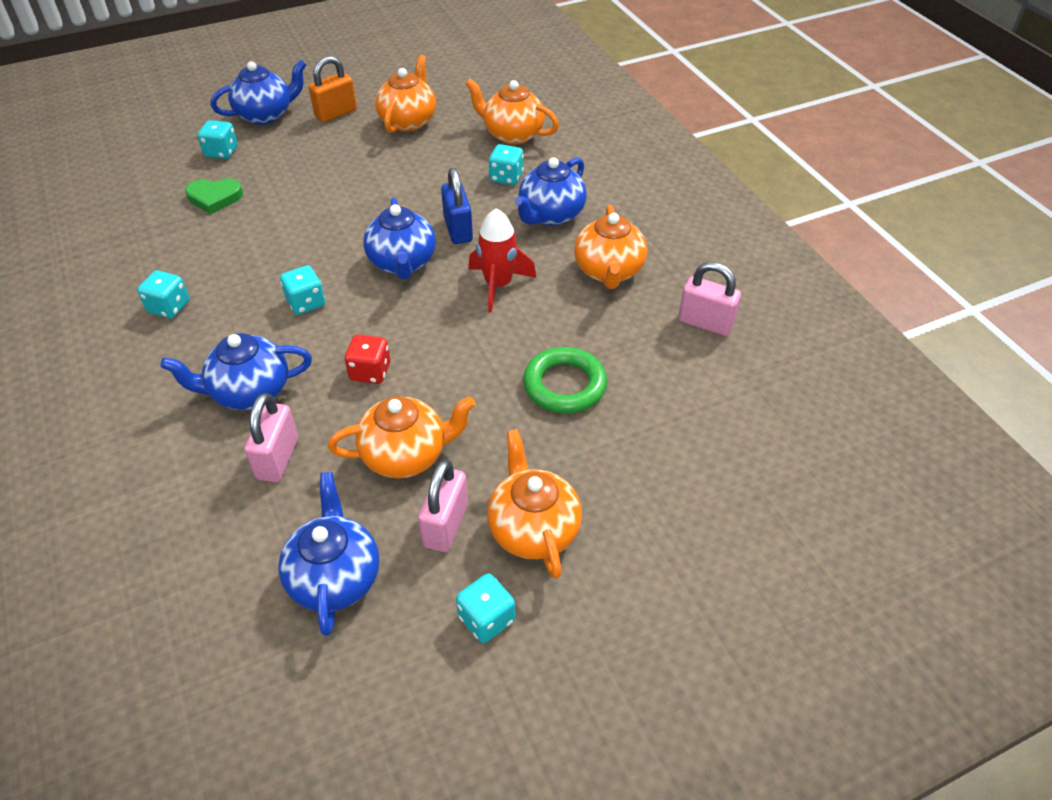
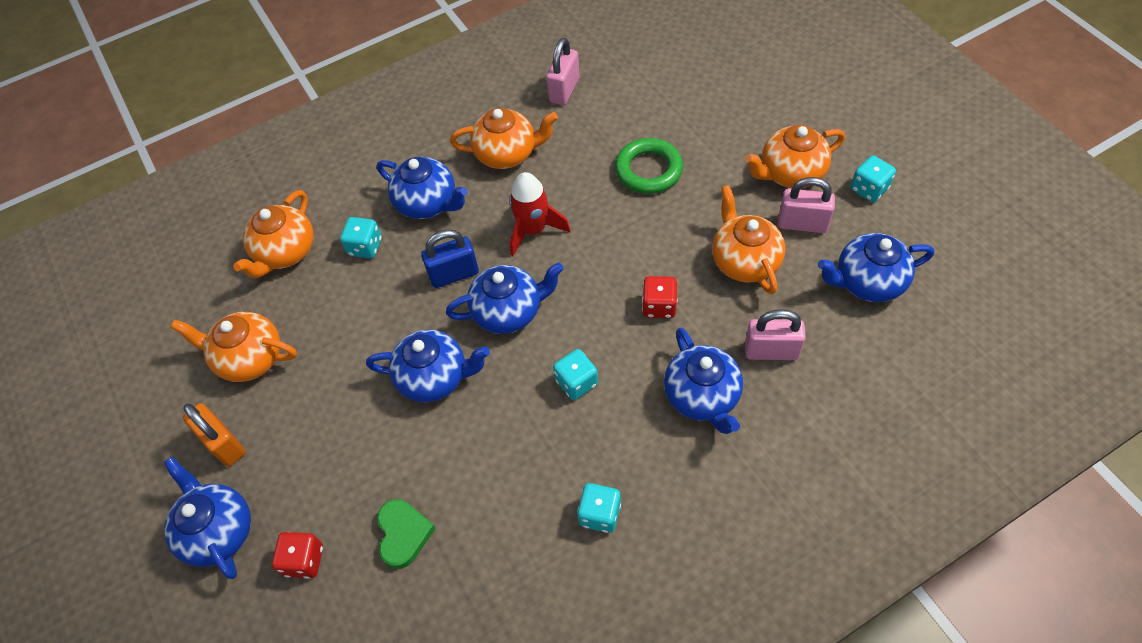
camera: 90 degrees left, 10 degrees up
turquoise dice [198,120,238,159] -> red dice [272,532,323,579]
none -> blue teapot [366,330,490,402]

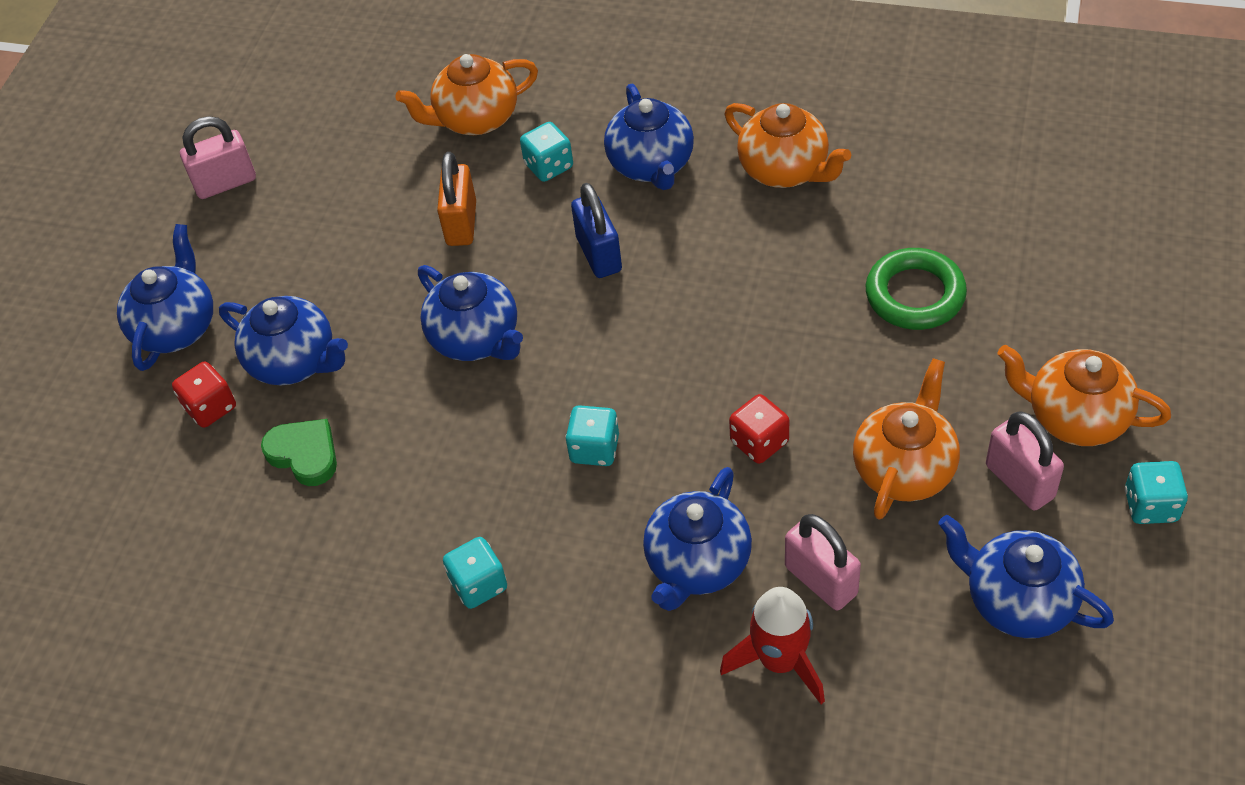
camera: 45 degrees right, 5 degrees down
orange teapot [170,312,297,382] -> none
orange padlock [183,403,246,467] -> orange padlock moved to [437,152,476,246]
green heart [377,499,436,569] -> green heart turned 90 degrees counterclockwise [261,419,337,486]
blue padlock [421,230,479,288] -> blue padlock turned 45 degrees clockwise [571,183,622,278]
blue teapot [446,263,564,334] -> blue teapot moved to [219,296,348,385]
red rocket [509,172,571,256] -> red rocket moved to [720,587,825,704]
pink padlock [546,38,580,105] -> pink padlock moved to [180,116,256,199]

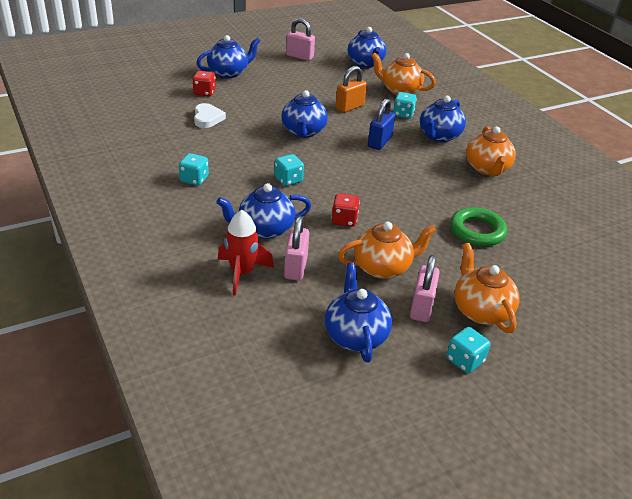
camera: 40 degrees right, 15 degrees down
blue teapot [219,296,348,385] -> blue teapot moved to [348,27,386,68]
green heart [261,419,337,486] -> white heart [194,103,226,128]

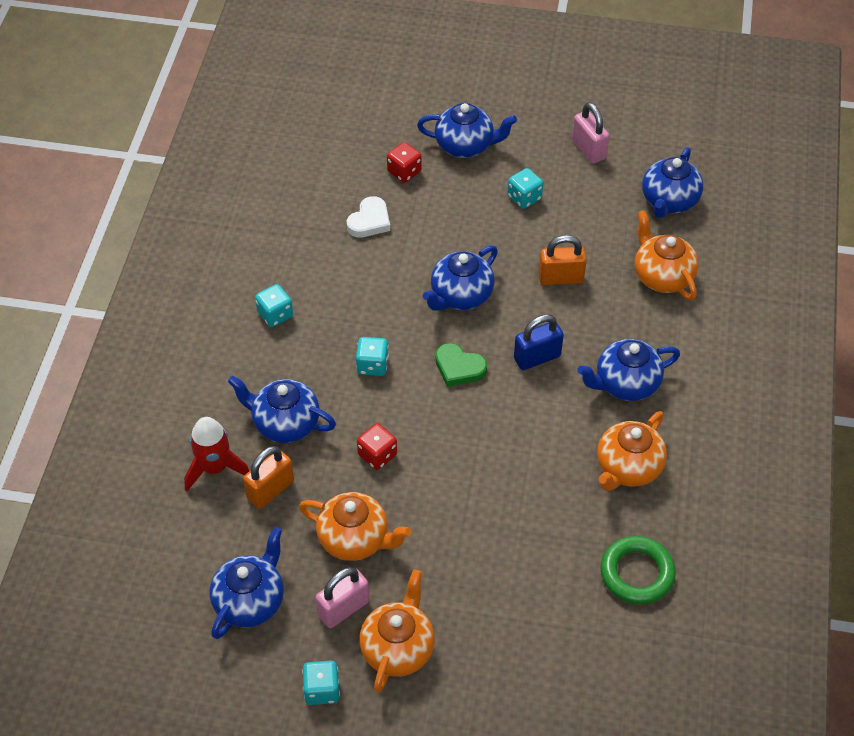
camera: 40 degrees right, 15 degrees up
pink padlock [284,216,309,281] -> orange padlock [243,446,294,509]
turquoise dice [393,92,417,119] -> turquoise dice moved to [507,168,543,209]
green ring [450,207,507,246] -> green ring moved to [600,536,676,604]
none -> green heart [435,343,487,387]

